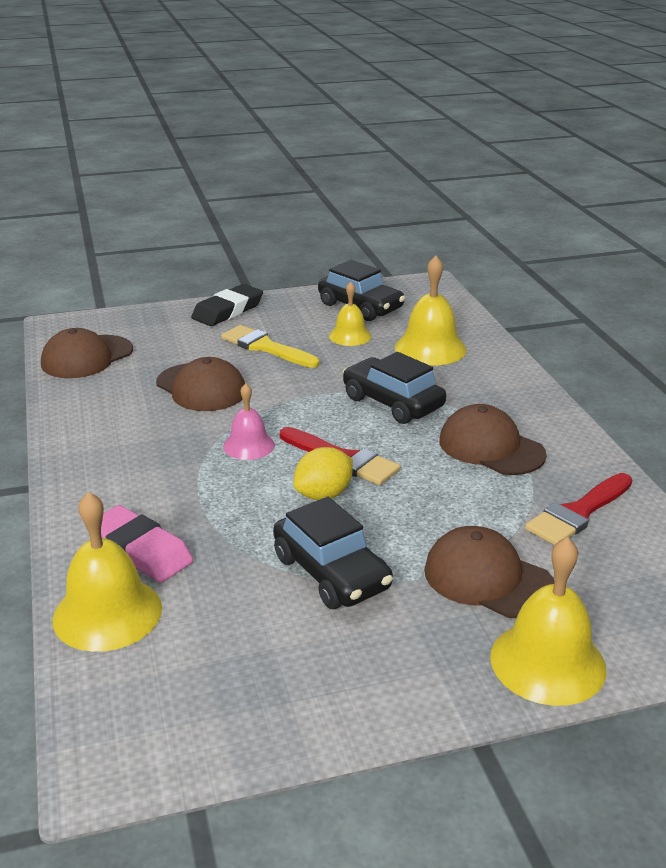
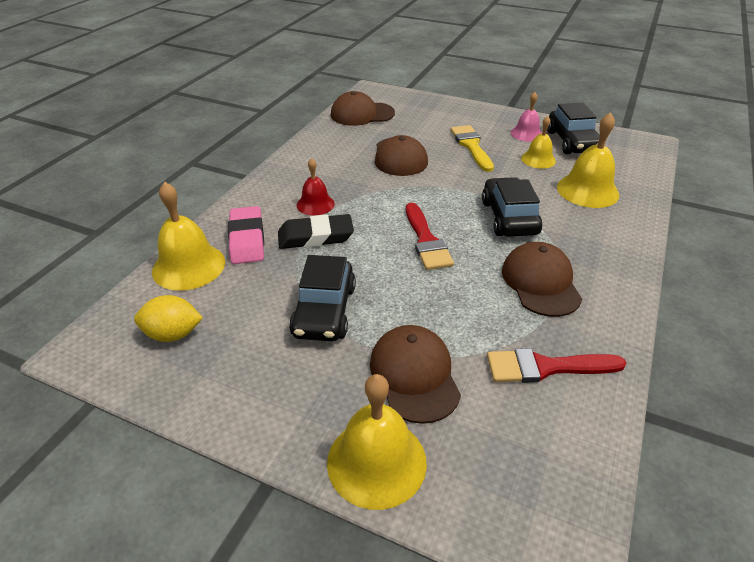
camera: 40 degrees right, 10 degrees up
black eraser [191,284,263,326] -> black eraser moved to [278,214,354,249]
pink bell [223,383,275,460] -> pink bell moved to [511,92,542,142]
yellow lemon [293,447,353,500] -> yellow lemon moved to [134,295,203,342]
none -> red bell [297,158,335,215]

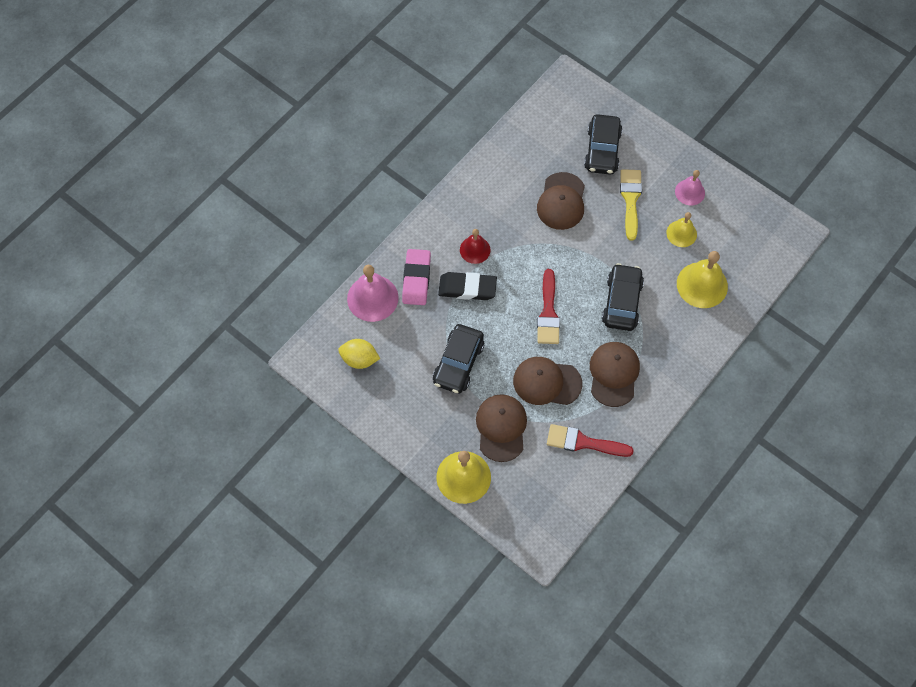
camera: 15 degrees right, 25 degrees up
yellow bell [152,182,225,290] -> pink bell [347,265,399,322]
brown cap [331,91,395,126] -> brown cap moved to [513,357,582,405]
black car [547,103,600,154] -> black car moved to [584,114,622,175]

